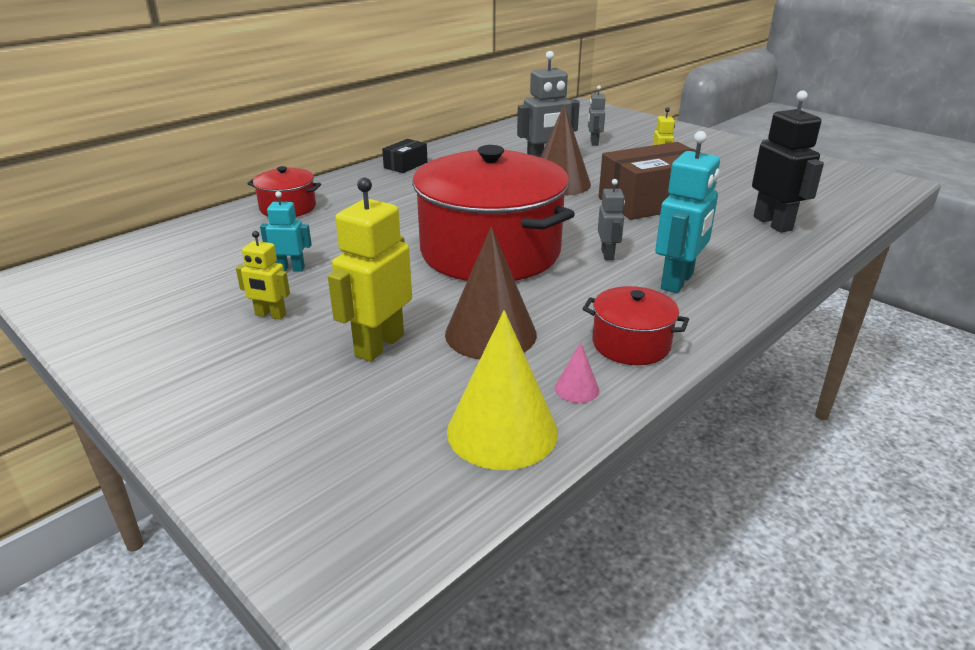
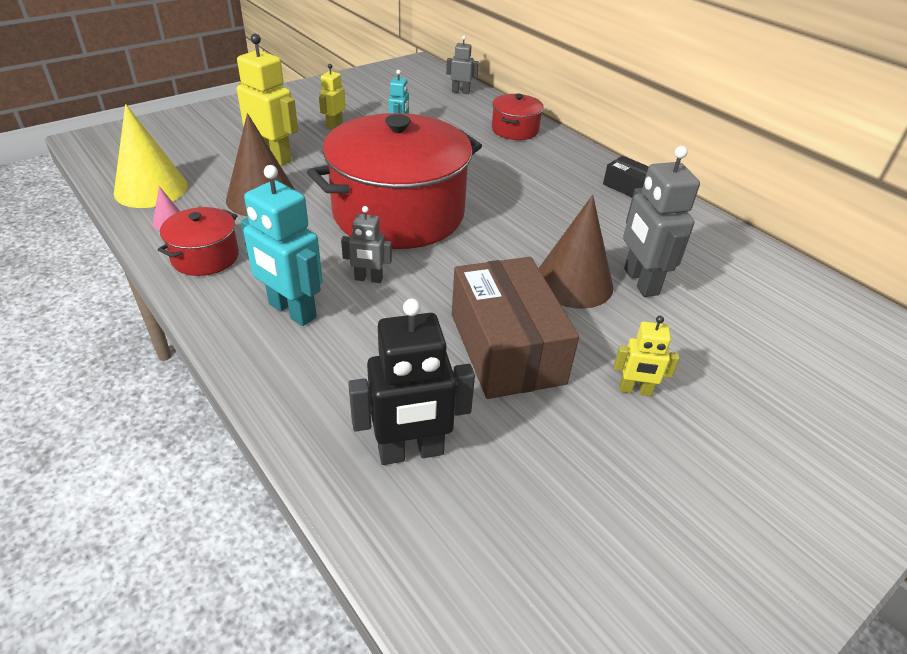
camera: 95 degrees right, 10 degrees up
grey robot [588,85,605,146] -> grey robot moved to [446,35,479,94]

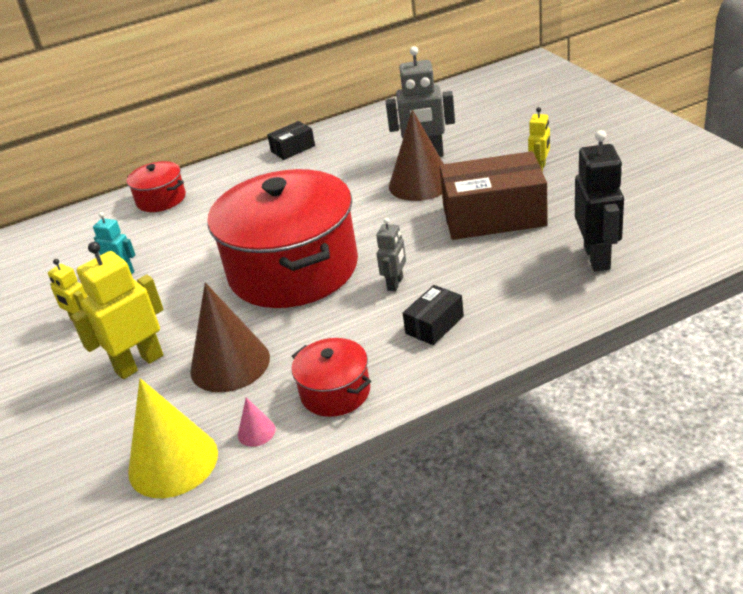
camera: 70 degrees left, 5 degrees down
turquoise robot [241,165,322,326] -> black box [403,285,464,345]
grey robot [446,35,479,94] -> none

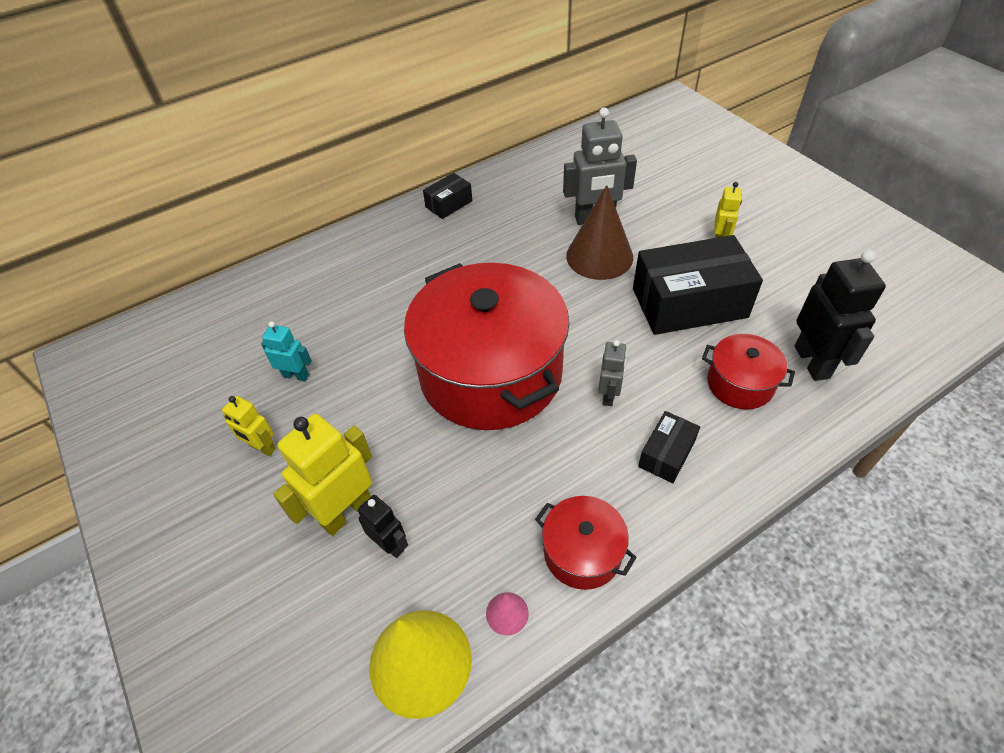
camera: 10 degrees left, 15 degrees up
red pot [127,161,186,212] -> red pot moved to [702,334,795,410]
brown cone [190,282,270,392] -> none
brown box [439,151,548,240] -> black box [633,235,763,335]
none -> black robot [358,495,408,558]

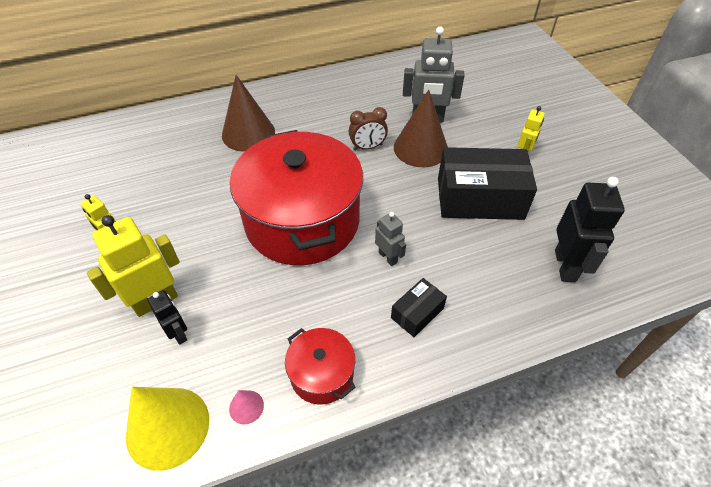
camera: 10 degrees right, 0 degrees up
turquoise robot [261,321,312,381] -> none
black box [423,173,472,219] -> none
grey robot [598,340,627,406] -> grey robot turned 60 degrees counterclockwise [375,212,406,266]
red pot [702,334,795,410] -> none
none -> brown cone [222,75,275,152]
none -> brown clock [349,107,388,150]

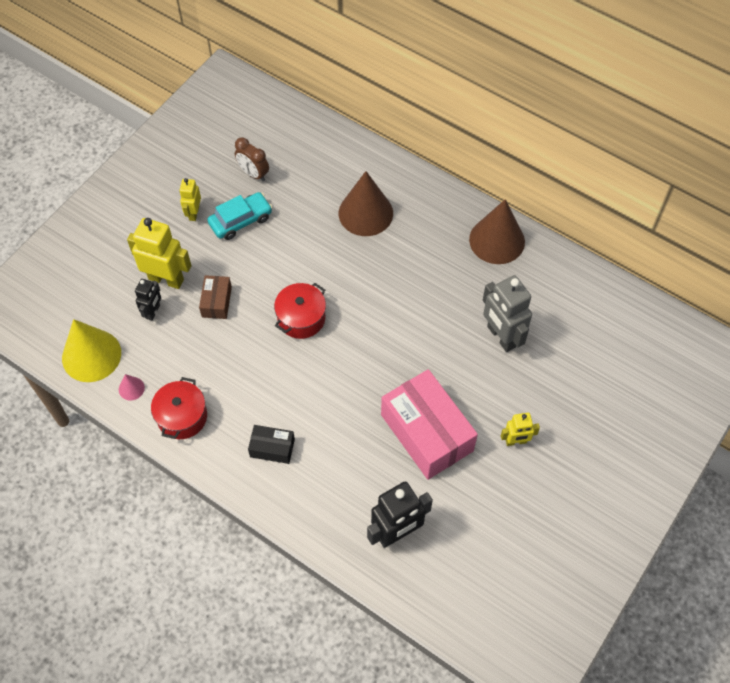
camera: 55 degrees right, 10 degrees up
red pot [230,130,363,265] -> red pot [274,283,326,339], size x0.45
brown clock [349,107,388,150] -> brown clock moved to [235,137,269,181]
grey robot [375,212,406,266] -> none
brown cone [394,89,448,167] -> brown cone moved to [469,199,525,264]
black box [438,147,537,220] -> pink box [381,369,478,480]
none -> brown box [199,275,232,319]
none -> turquoise car [207,192,272,240]

